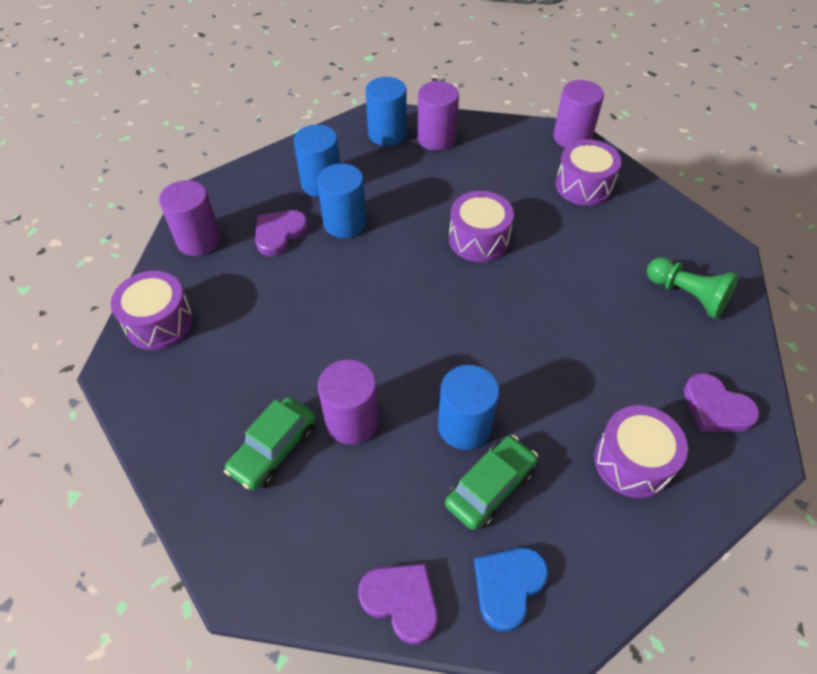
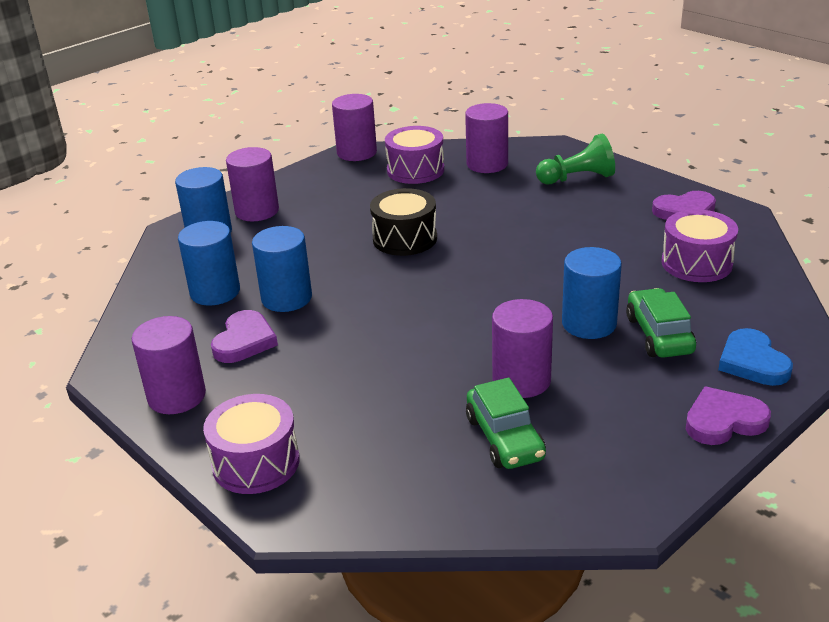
camera: 50 degrees left, 20 degrees down
purple heart [255,210,308,256] -> purple heart turned 150 degrees counterclockwise [211,310,278,363]
purple drum [449,191,514,262] -> black drum [370,188,437,256]
none -> purple cylinder [465,103,508,173]

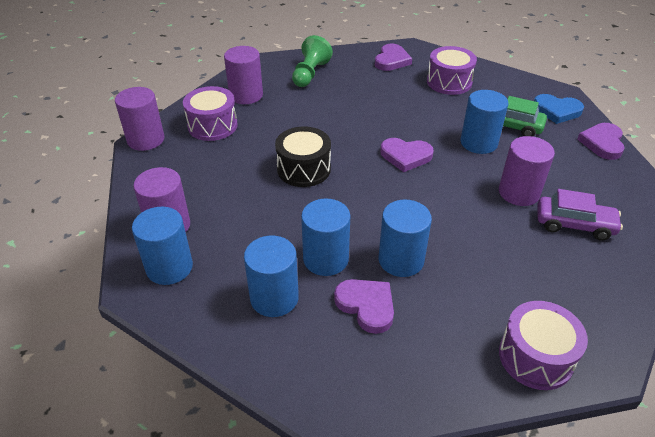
camera: 60 degrees left, 10 degrees up
purple cylinder [132,316,206,414] -> none
green car [466,378,546,469] -> purple car [538,189,623,241]
none -> blue cylinder [379,199,432,277]
none -> purple heart [380,138,434,172]

